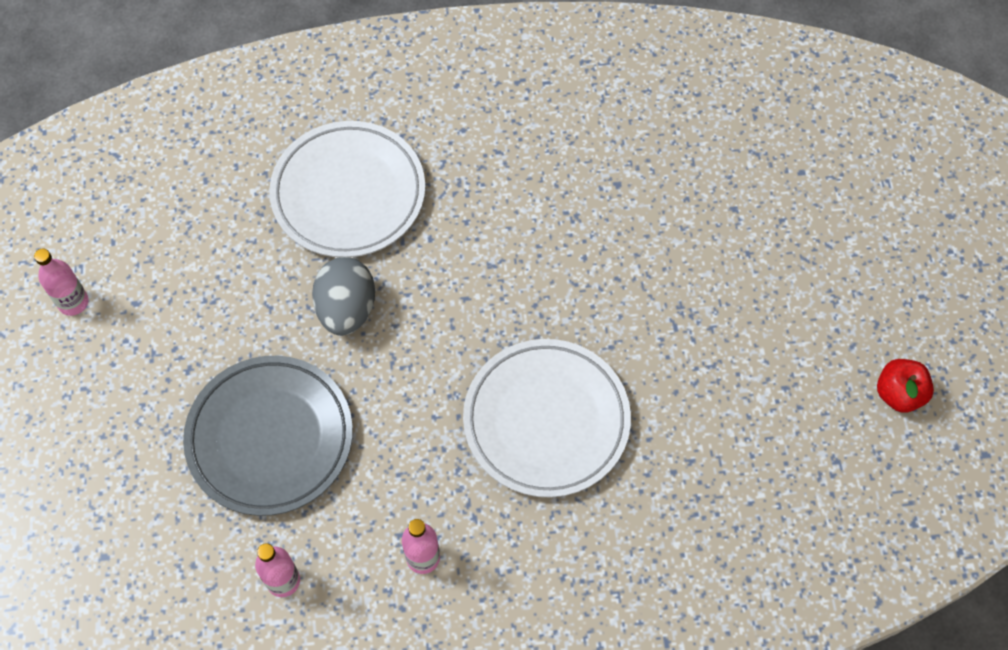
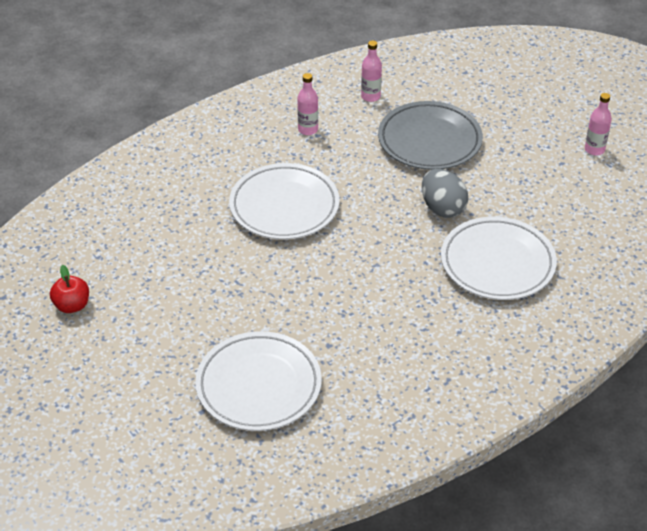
camera: 150 degrees right, 20 degrees down
none -> white plate [195,331,322,431]

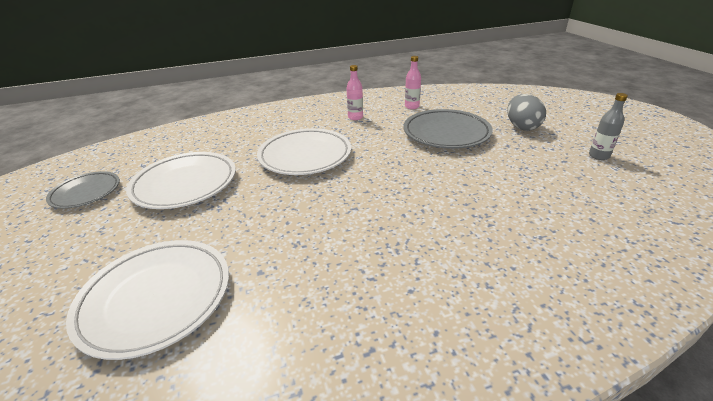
camera: 20 degrees right, 10 degrees down
red apple [50,265,89,313] -> grey plate [46,171,120,209]
grey egg [422,169,468,218] -> grey egg moved to [507,94,546,131]
white plate [441,217,557,300] -> white plate moved to [126,152,236,209]
pink bottle [585,93,612,155] -> grey bottle [589,93,628,160]

